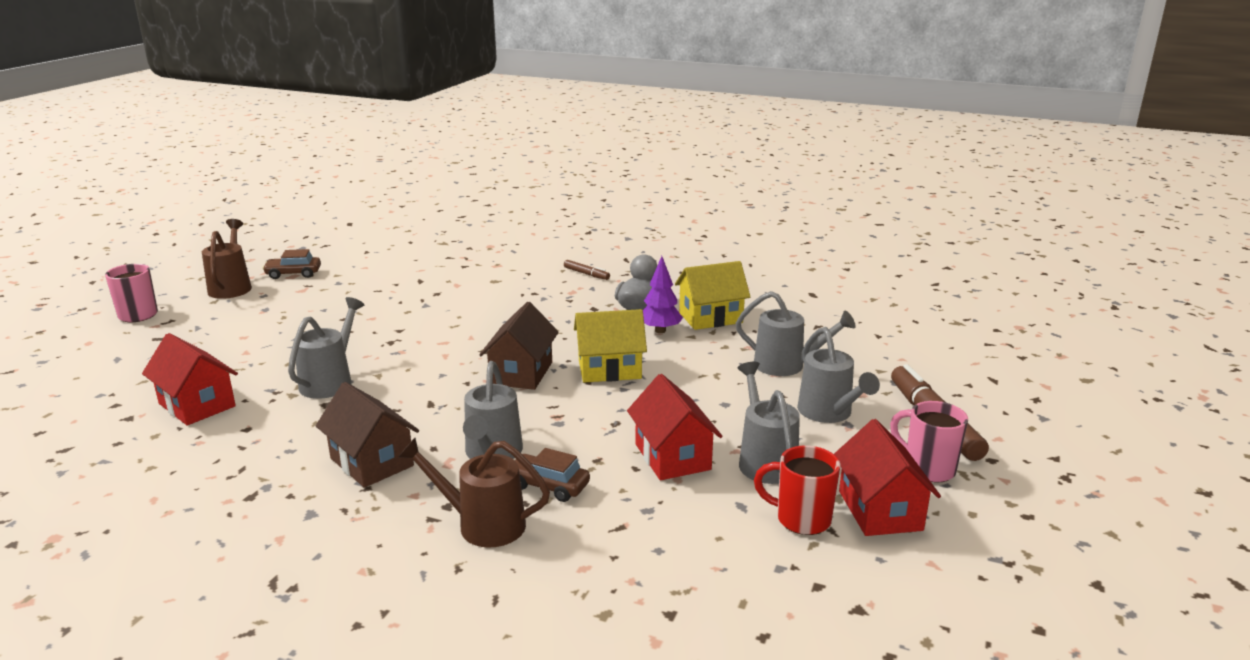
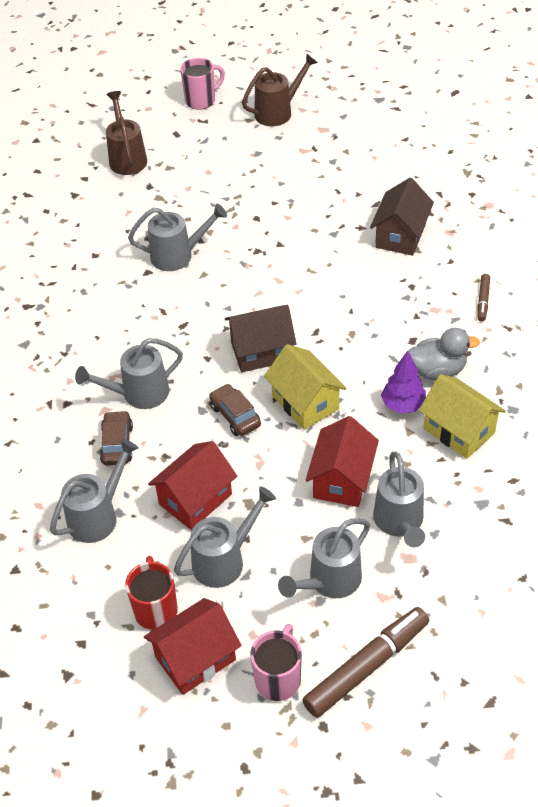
camera: 65 degrees right, 25 degrees up
red house [142,333,238,425] -> red house moved to [306,416,379,507]
brown car [262,249,321,279] -> brown car moved to [209,384,261,436]
brown house [316,382,419,488] -> brown house moved to [370,178,434,256]
brown watering can [398,438,550,548] -> brown watering can moved to [106,91,147,175]
none -> grey watering can [50,439,139,543]

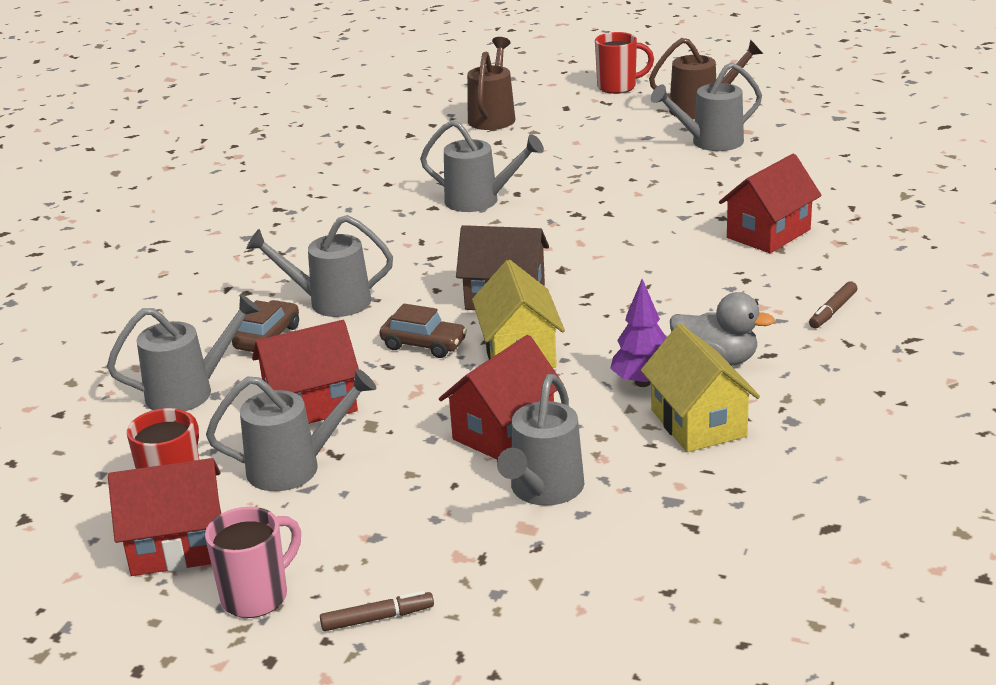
camera: 25 degrees right, 20 degrees down
pink mug [180,58,225,110] -> red mug [595,32,654,94]
brown car [209,384,261,436] -> brown car turned 120 degrees clockwise [380,304,467,358]
grey watering can [278,518,370,598] -> grey watering can moved to [651,62,762,151]
brown marker [302,607,429,718] -> brown marker [320,590,434,631], size x0.49
brown house [370,178,434,256] -> red house [719,154,822,253]

